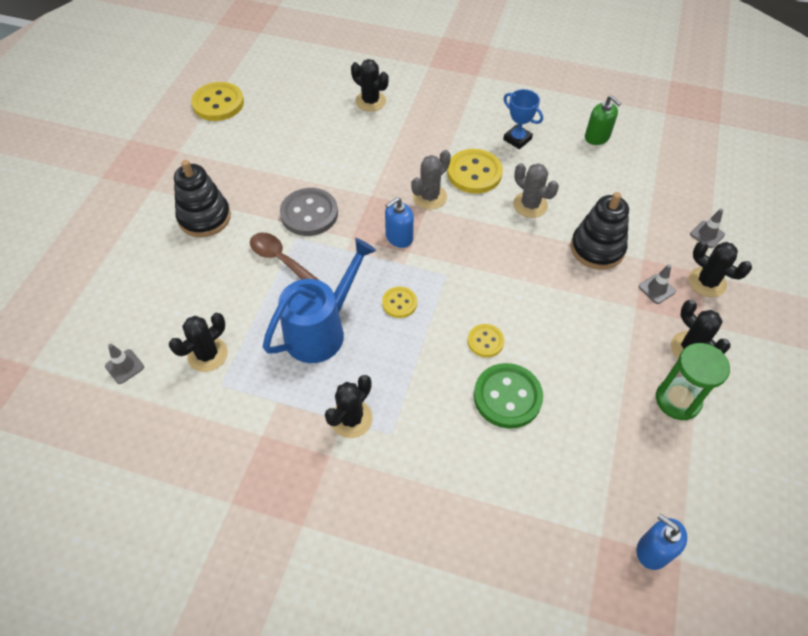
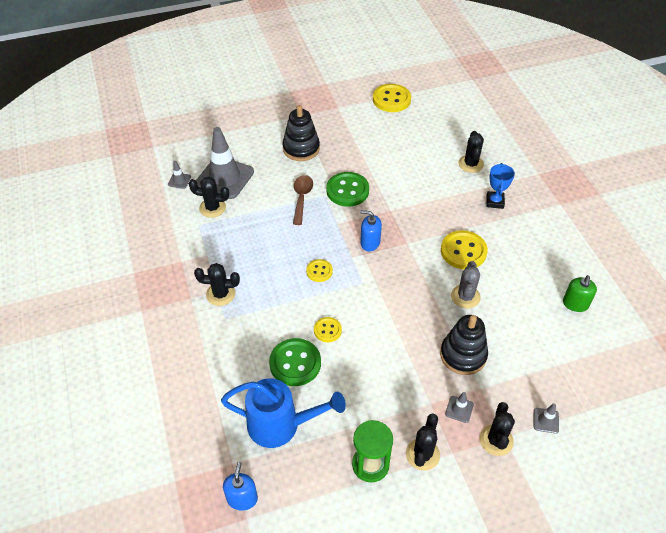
camera: 55 degrees right, 5 degrees down
blue watering can [263,238,376,363] -> blue watering can moved to [221,378,346,448]
grey button [280,188,338,236] -> green button [326,172,369,207]
grey cactus [411,150,451,210] -> none
blue trophy [503,89,543,149] -> blue trophy moved to [486,163,515,209]
none -> grey traffic cone [196,127,254,199]

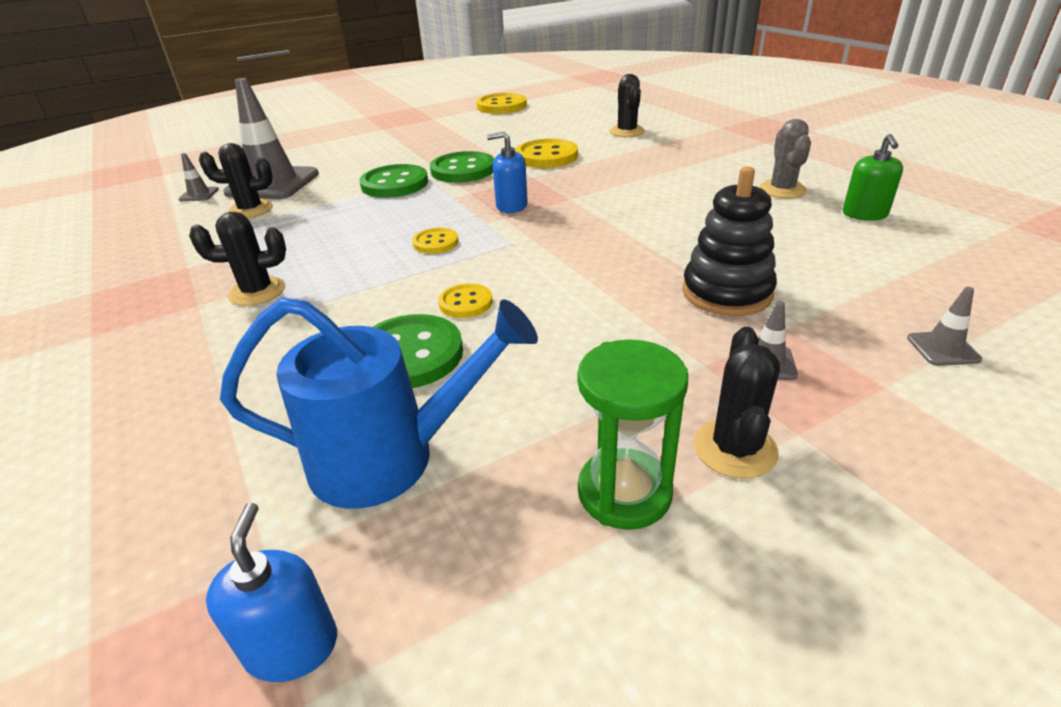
camera: 10 degrees left, 15 degrees down
black stacking toy [282,105,320,161] -> none
brown spoon [293,175,313,225] -> green button [359,164,428,198]
yellow button [441,230,488,269] -> yellow button moved to [515,139,578,168]
grey cactus [451,261,481,309] -> grey cactus moved to [759,119,811,198]
black cactus [480,402,515,456] -> none
blue trophy [486,163,515,209] -> none

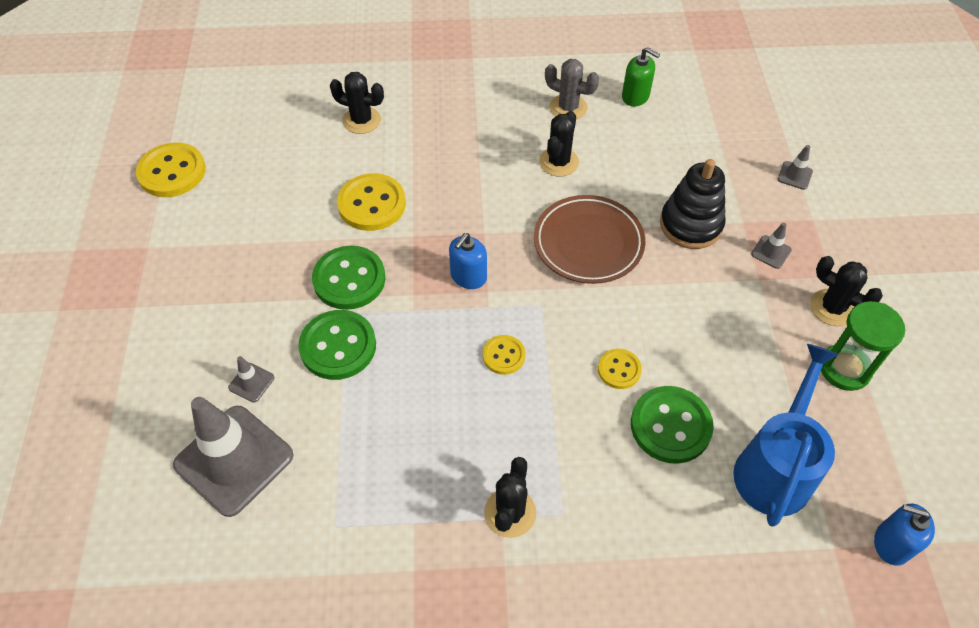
camera: 65 degrees left, 20 degrees up
grey traffic cone [179,153,219,201] -> grey traffic cone moved to [228,356,275,403]
black cactus [199,143,273,218] -> black cactus moved to [539,111,579,177]
none -> brown plate [534,195,645,284]

